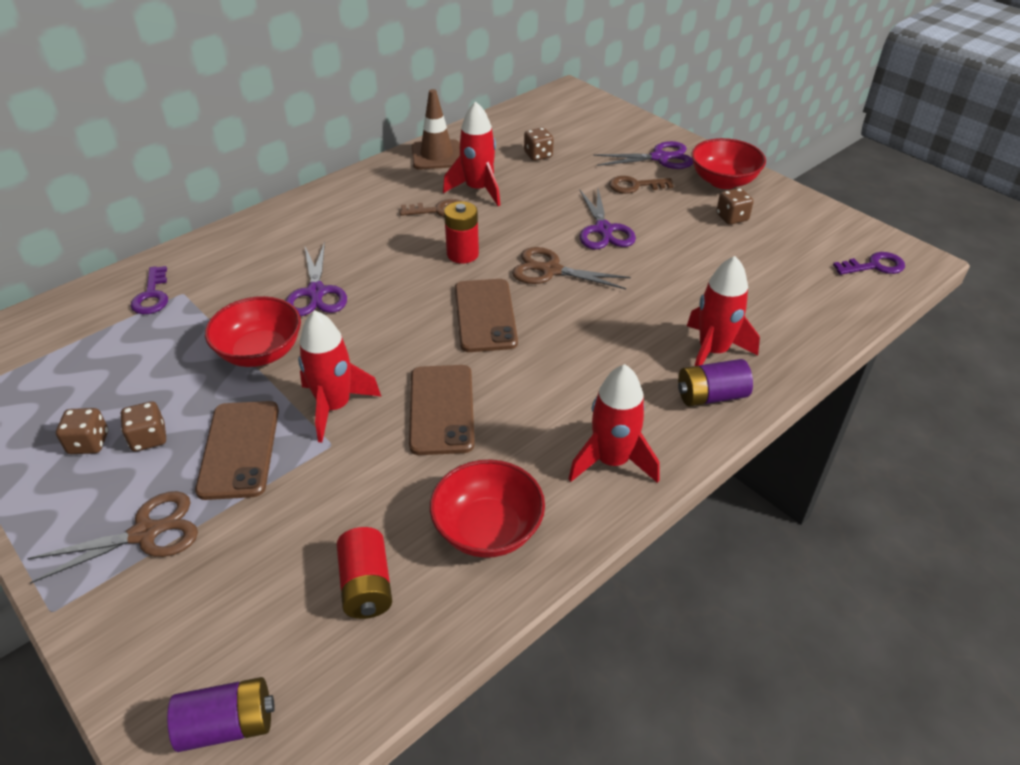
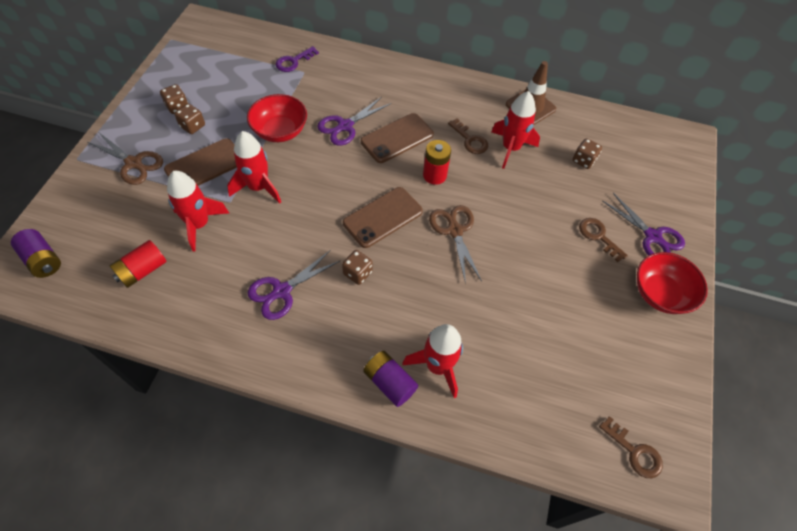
camera: 55 degrees right, 15 degrees up
brown phone [409,365,475,455] -> brown phone moved to [361,113,434,163]
red bowl [430,460,545,558] -> none
red rocket [569,364,659,483] -> red rocket moved to [167,171,229,251]
purple scissors [580,189,636,250] -> purple scissors moved to [248,251,340,320]
brown dice [716,188,754,225] -> brown dice moved to [342,250,373,285]
purple key [833,252,905,275] -> brown key [599,416,663,478]

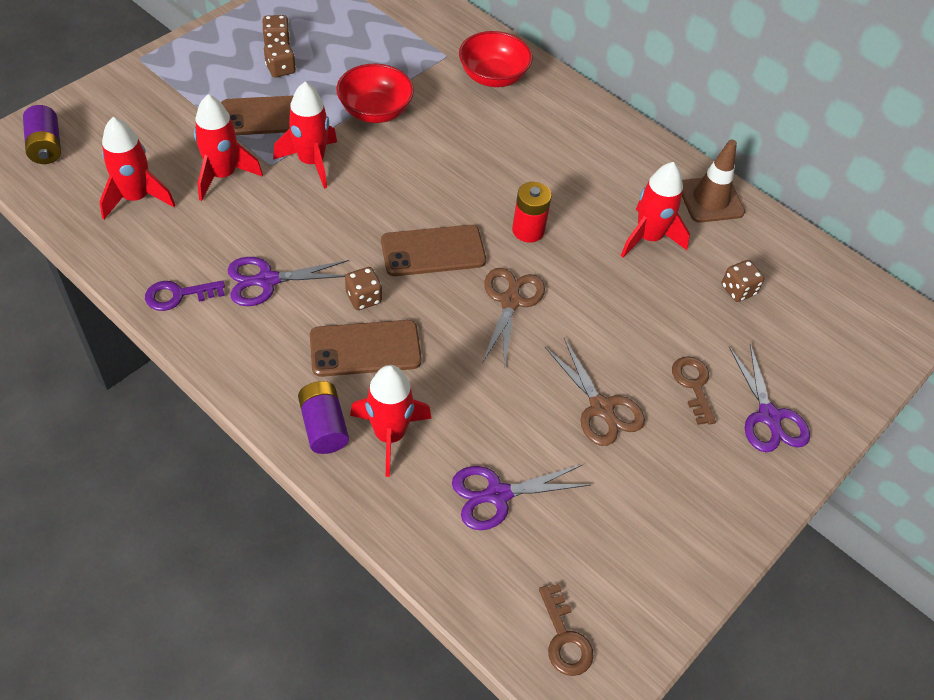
camera: 25 degrees right, 5 degrees down
brown scissors [88,133,163,185] -> brown scissors moved to [545,338,645,446]
red battery [110,240,167,288] -> red rocket [99,117,175,219]
purple key [276,46,319,72] -> purple key moved to [145,280,225,311]
purple scissors [317,97,391,146] -> purple scissors moved to [452,464,590,530]
brown phone [361,113,434,163] -> brown phone moved to [310,320,422,377]
brown key [448,118,488,154] -> none
red bowl [637,252,708,314] -> red bowl moved to [459,31,532,87]

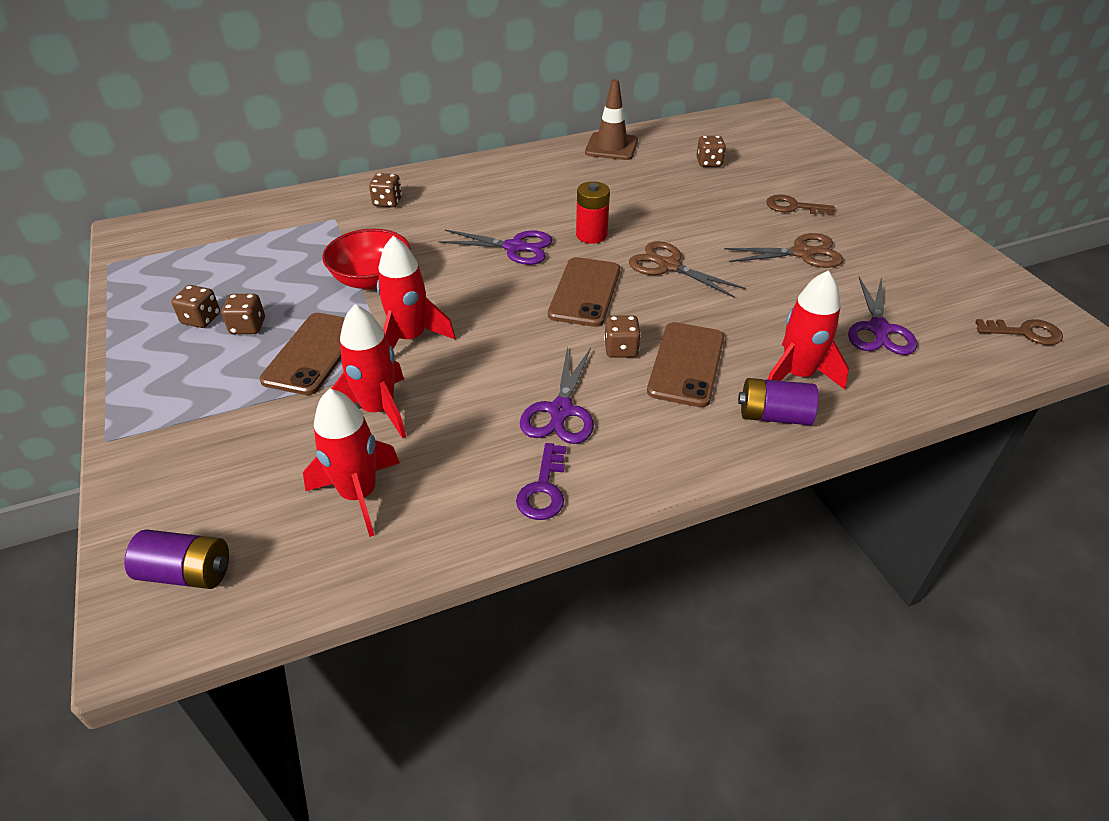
camera: 60 degrees left, 10 degrees down
red bowl [459,31,532,87] -> brown dice [369,173,402,207]
red rocket [621,162,690,257] -> none
purple scissors [729,343,810,452] -> purple scissors moved to [438,230,553,265]

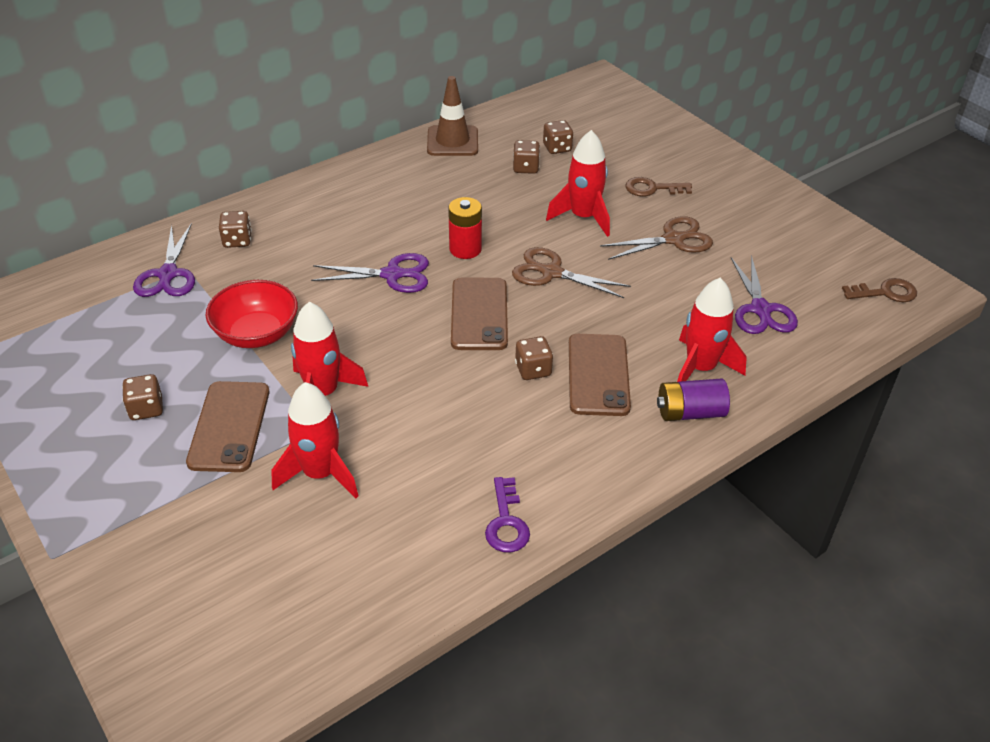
camera: 15 degrees left, 0 degrees up
purple battery [124,529,229,589] -> none
brown dice [171,285,220,328] -> brown dice moved to [513,140,540,174]
red rocket [303,389,400,537] -> red rocket moved to [546,130,610,237]
purple scissors [520,346,594,444] -> purple scissors moved to [133,223,195,297]

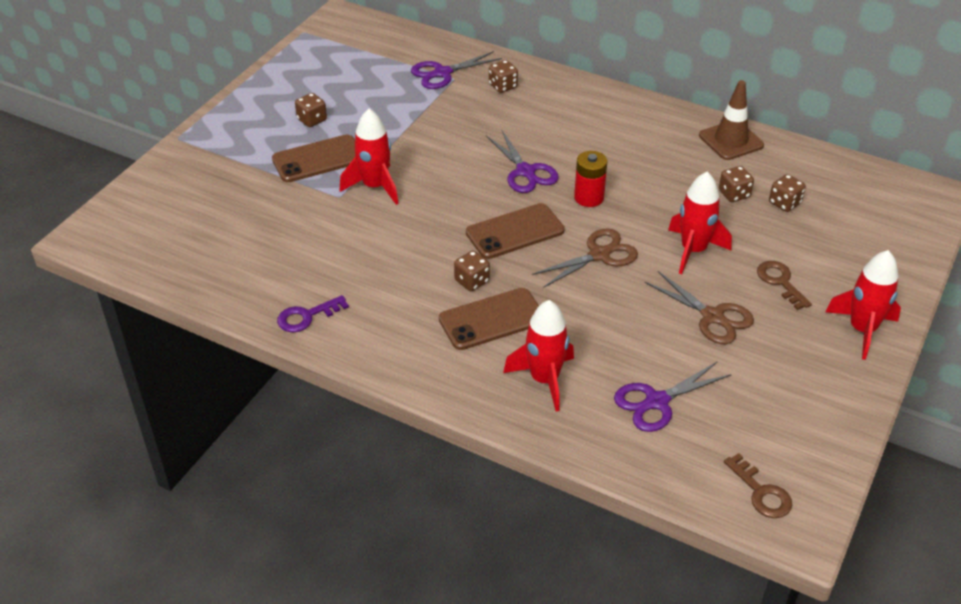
camera: 65 degrees right, 0 degrees up
red bowl [206,280,298,348] -> none
red rocket [272,382,359,499] -> red rocket moved to [826,250,901,360]
brown scissors [512,247,631,298] -> brown scissors turned 60 degrees clockwise [532,228,638,288]
purple battery [657,379,730,421] -> none

